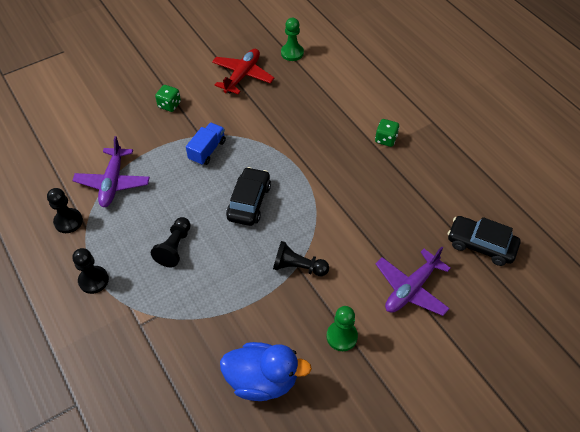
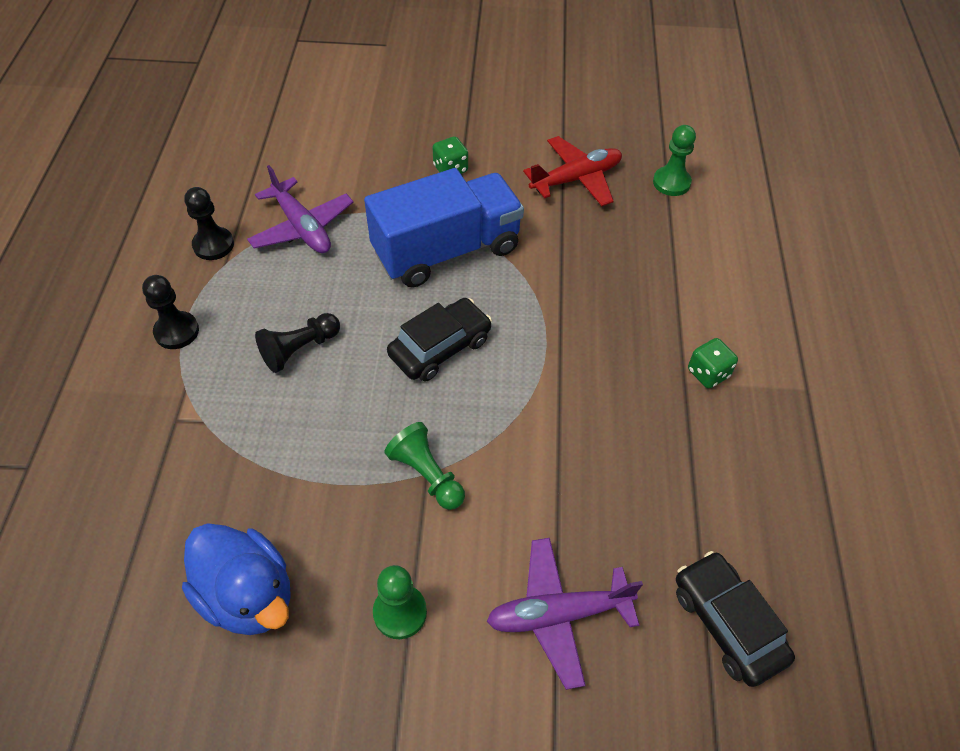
camera: 35 degrees right, 0 degrees up
purple plane [72,136,150,207] -> purple plane turned 75 degrees counterclockwise [247,165,353,253]
blue truck [186,122,226,165] -> blue truck [364,168,524,287], size x2.07
black pawn [273,241,329,276] -> green pawn [384,422,465,510]

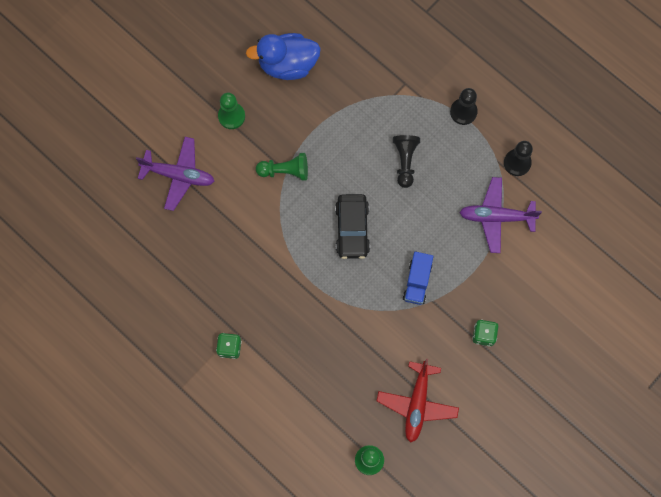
camera: 130 degrees right, 20 degrees up
blue truck [364,168,524,287] -> blue truck [403,252,433,305], size x0.48
purple plane [487,538,643,690] -> purple plane turned 75 degrees clockwise [136,137,214,211]
black car [676,551,795,687] -> none

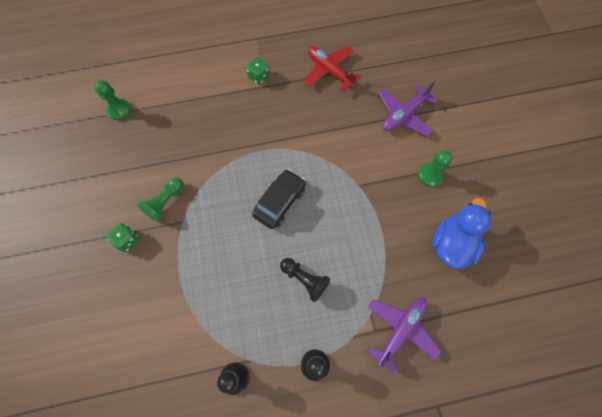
camera: 125 degrees right, 5 degrees down
green pawn [256,153,308,181] -> green pawn moved to [137,178,184,222]
black car [335,194,370,259] -> black car turned 90 degrees clockwise [252,169,306,229]
red plane [377,359,459,443] -> red plane moved to [304,46,361,92]
blue truck [403,252,433,305] -> none
purple plane [459,177,542,253] -> purple plane moved to [368,298,442,374]

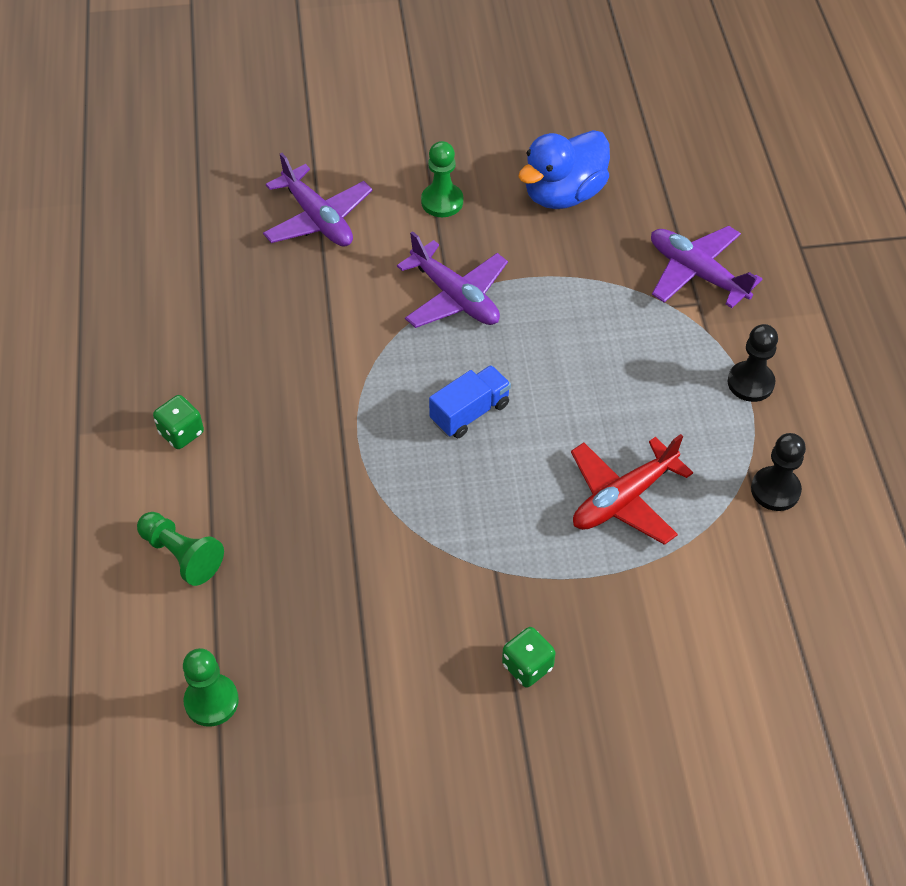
camera: 85 degrees left, 15 degrees down
green pawn [137,178,184,222] -> green pawn moved to [137,512,224,586]
black car [252,169,306,229] -> blue truck [429,365,511,439]
black pawn [280,258,330,302] -> none
red plane [304,46,361,92] -> red plane moved to [571,434,693,545]
blue duck [432,198,492,269] -> blue duck turned 75 degrees counterclockwise [518,130,610,209]
none -> purple plane [397,231,508,328]

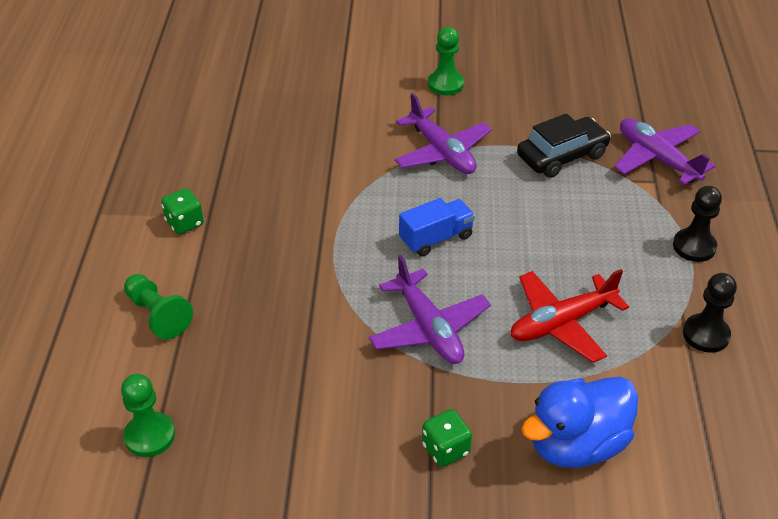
camera: 10 degrees right, 10 degrees down
purple plane [263,153,373,247] -> purple plane moved to [369,255,491,364]
blue duck [518,130,610,209] -> blue duck moved to [521,377,638,468]
none -> black car [517,113,611,178]

